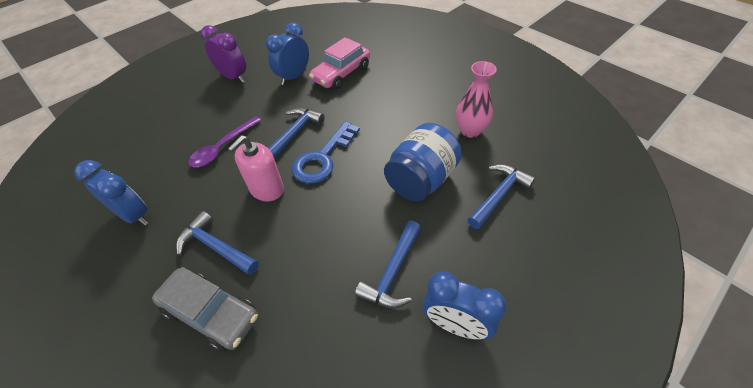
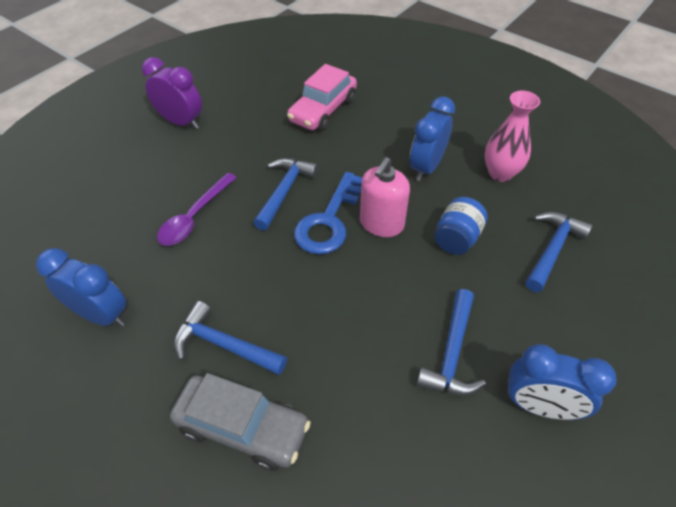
camera: 10 degrees left, 0 degrees up
pink soap dispenser [228,135,284,202] -> pink soap dispenser moved to [360,157,410,237]
blue clock [266,23,309,85] -> blue clock moved to [410,96,455,181]
blue jar [384,123,462,202] -> blue jar [434,197,487,255], size x0.61

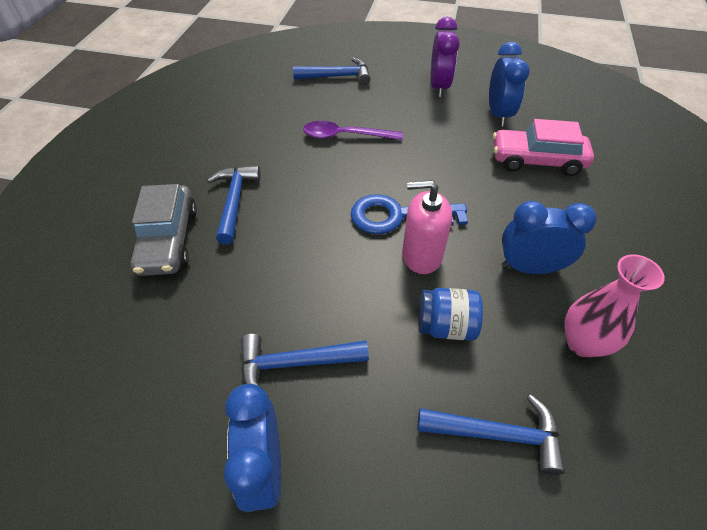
camera: 65 degrees right, 0 degrees up
blue clock [36,248,126,327] -> blue clock moved to [489,42,530,126]
blue hammer [253,158,318,231] -> blue hammer moved to [293,57,370,85]

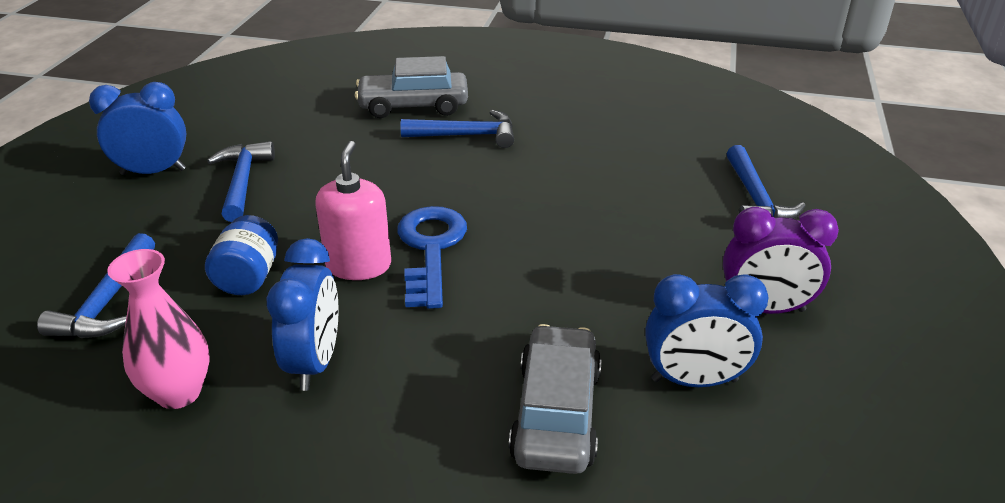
camera: 90 degrees right, 15 degrees down
purple spoon [303,121,403,140] -> none
pink car [493,119,594,176] -> grey car [509,324,601,474]

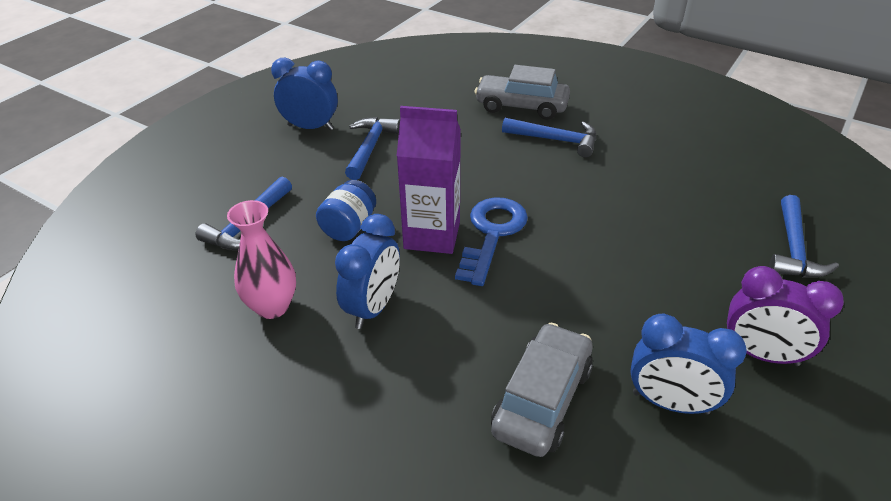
camera: 20 degrees right, 5 degrees up
pink soap dispenser [315,141,391,280] -> purple carton [397,106,461,254]

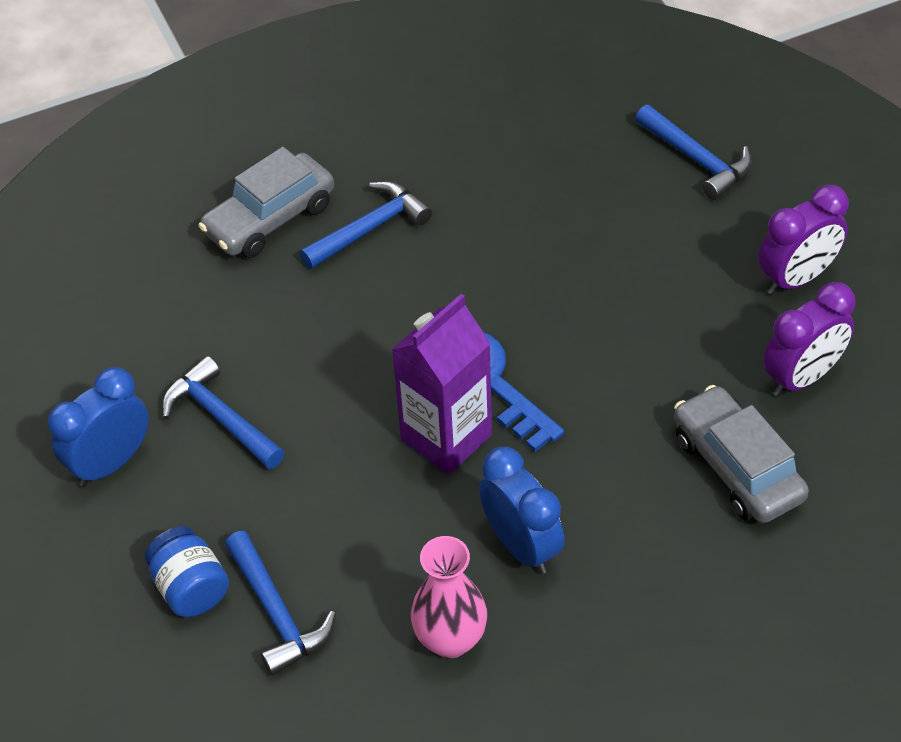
camera: 55 degrees left, 10 degrees up
blue jar [316,180,376,241] -> blue jar moved to [145,526,229,617]
blue clock [630,314,747,415] -> purple clock [763,282,855,396]

